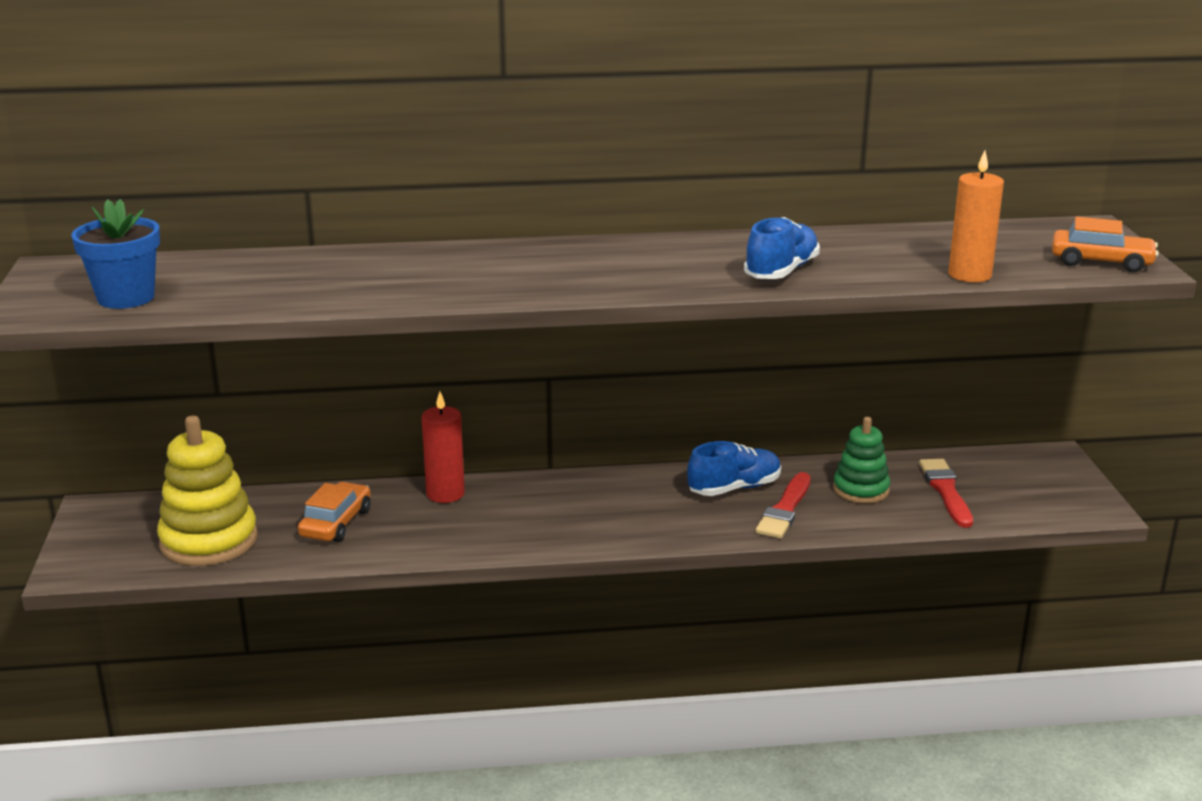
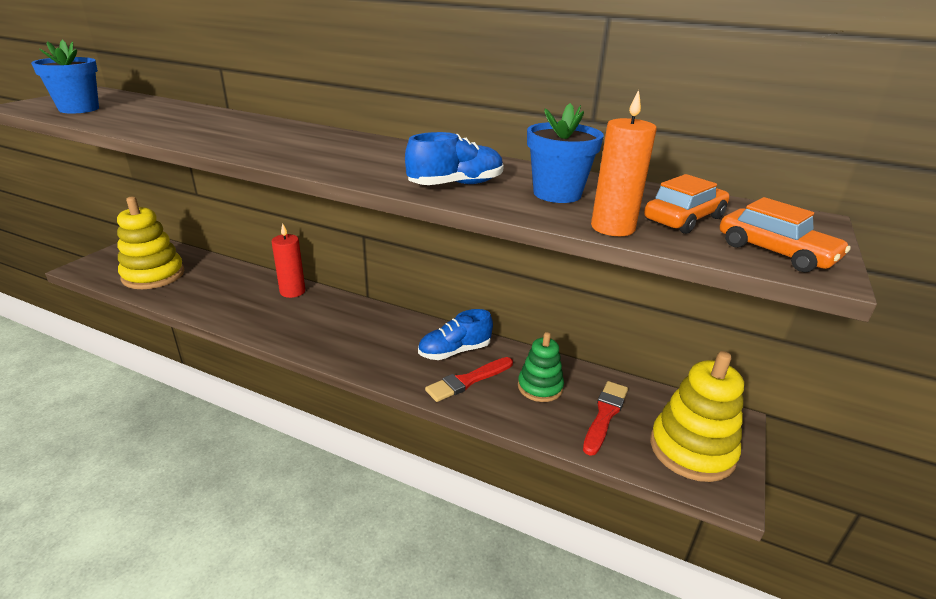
camera: 30 degrees right, 5 degrees up
orange car [298,482,371,542] -> orange car moved to [644,174,730,234]
blue shoe [687,441,781,496] -> blue shoe turned 150 degrees clockwise [418,309,493,360]
none -> blue flower pot [527,103,604,203]
none -> yellow stacking toy [650,351,744,482]

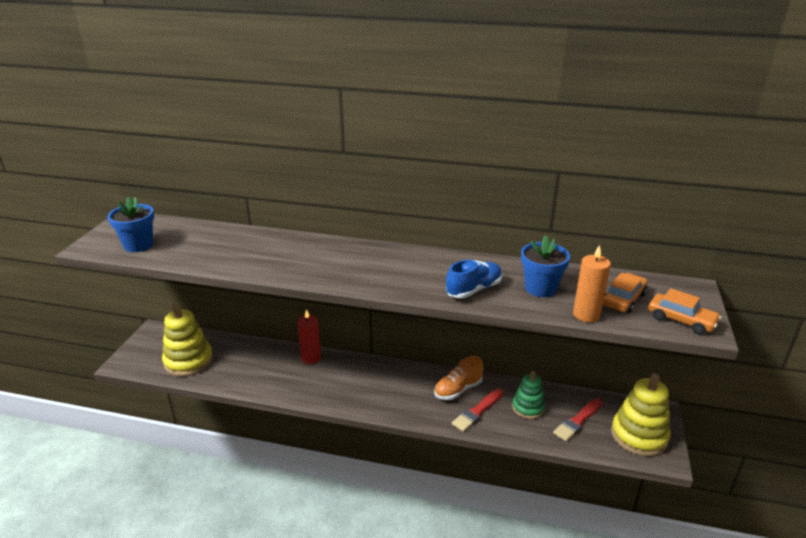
camera: 10 degrees left, 0 degrees up
blue shoe [418,309,493,360] -> orange shoe [434,356,484,400]
red brush [583,381,628,456] -> red brush turned 150 degrees counterclockwise [553,398,602,442]

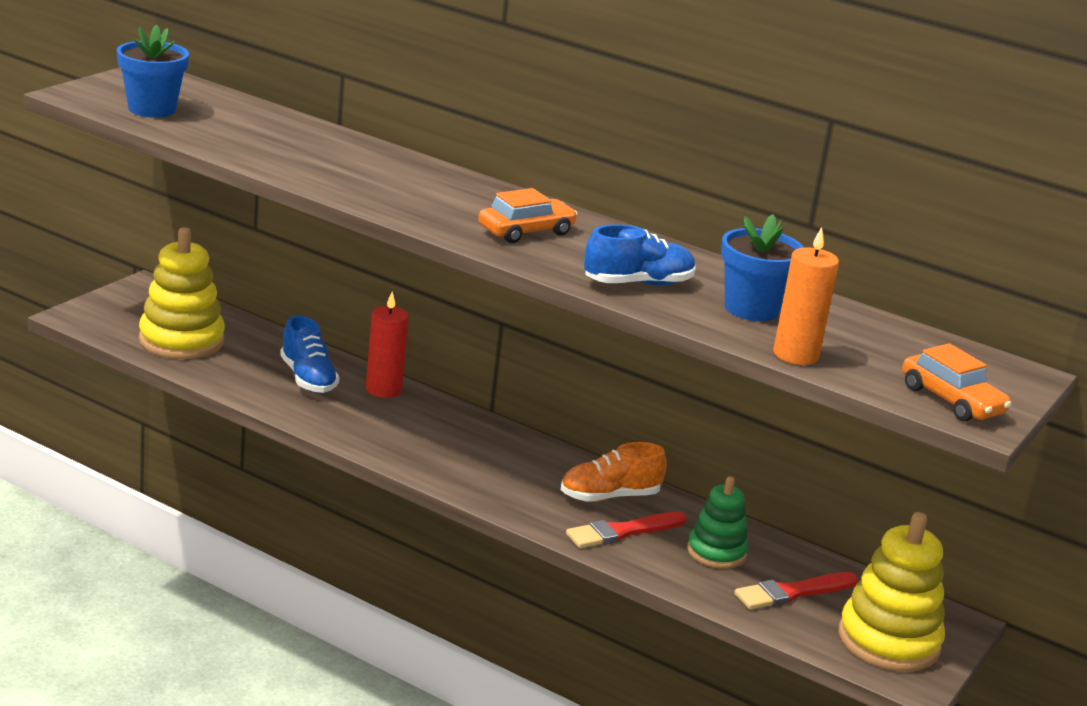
camera: 15 degrees right, 5 degrees down
orange car [603,272,648,313] -> orange car moved to [478,188,578,243]
none -> blue shoe [280,315,339,393]

